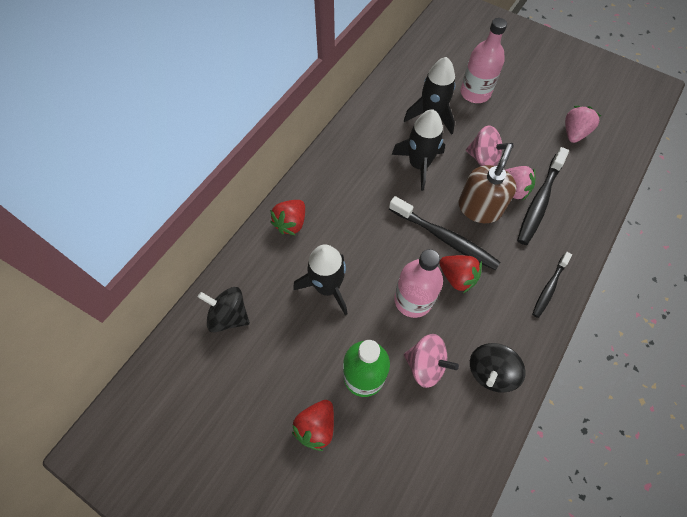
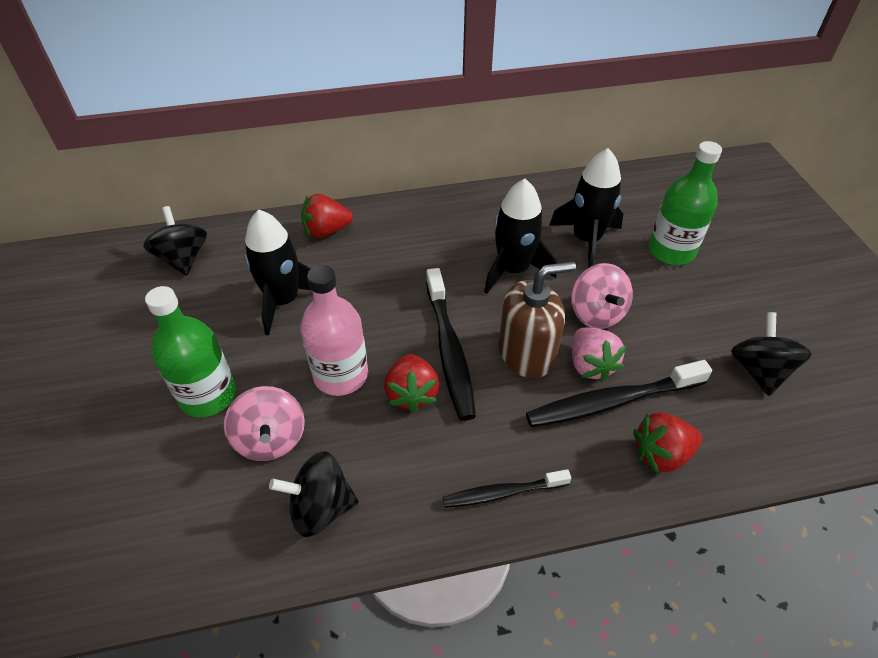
camera: 45 degrees right, 15 degrees down
red strawberry [292,400,334,451] -> red strawberry moved to [633,412,702,474]
pink bottle [461,18,507,103] -> green bottle [649,141,722,265]
pink strawberry [565,106,601,143] -> black spinning top [731,312,812,396]

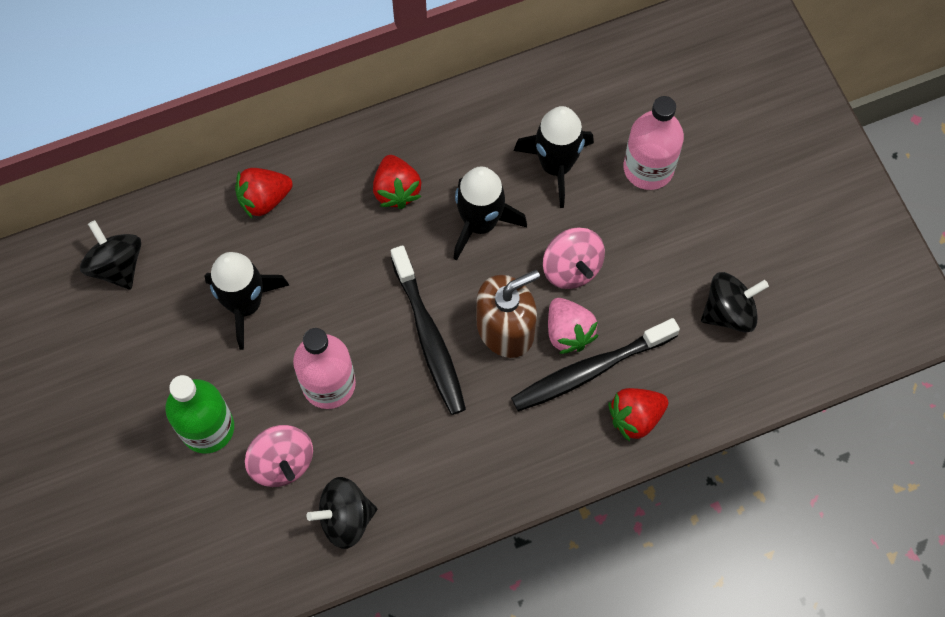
camera: 10 degrees left, 20 degrees up
red strawberry [384,354,439,413] -> red strawberry moved to [373,155,422,209]
black toothbrush [443,469,571,508] -> none
green bottle [649,141,722,265] -> pink bottle [624,96,684,190]
black spinning top [731,312,812,396] -> black spinning top turned 75 degrees clockwise [701,272,769,333]

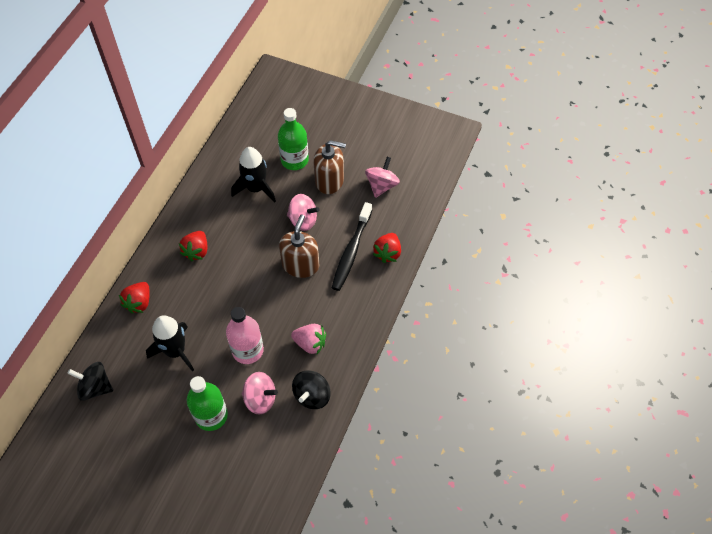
camera: 45 degrees left, 10 degrees down
red strawberry [373,155,422,209] -> red strawberry turned 75 degrees clockwise [179,231,207,261]
black toothbrush [391,245,466,415] -> none
black rocket [453,166,527,261] -> none
pink strawberry [548,298,599,354] -> pink strawberry moved to [291,324,326,354]
pink bottle [624,96,684,190] -> green bottle [278,108,309,170]
black spinning top [701,272,769,333] -> pink spinning top [365,157,400,198]
none -> brown soap dispenser [314,140,346,194]

